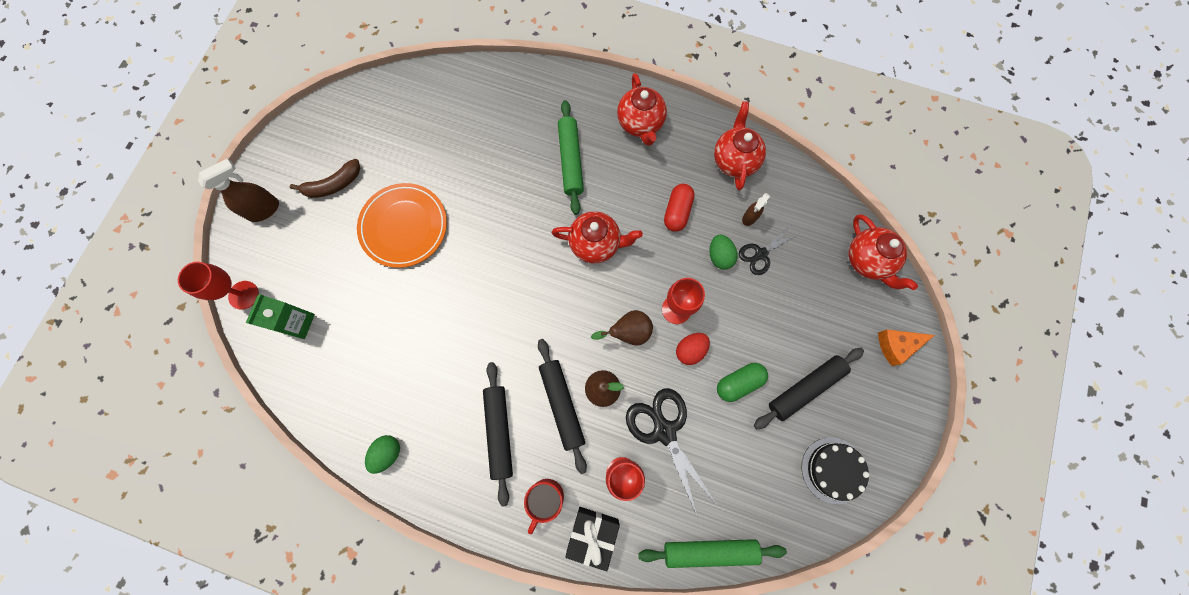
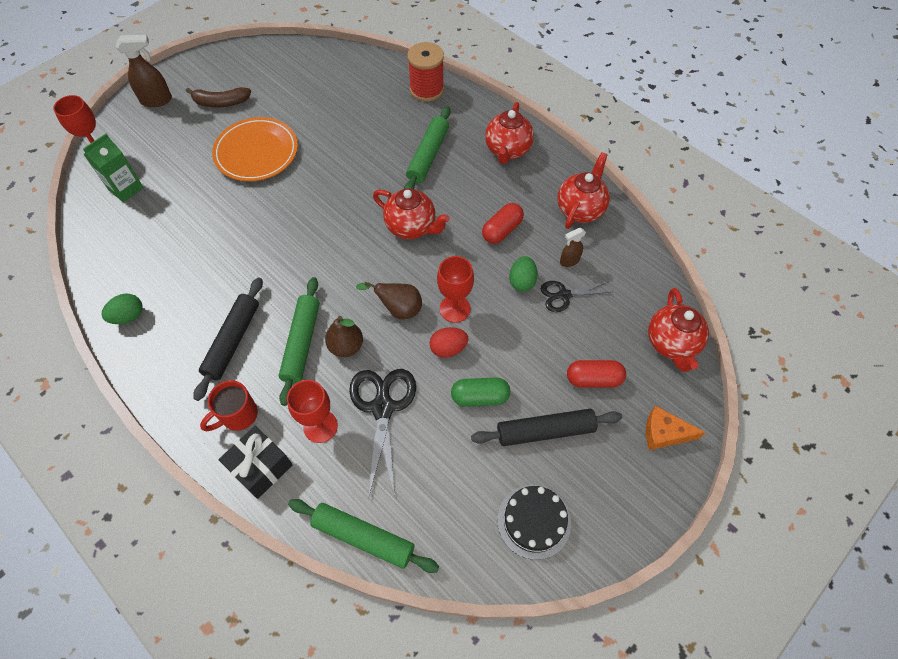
camera: 25 degrees right, 15 degrees down
black rolling pin [538,339,587,474] -> green rolling pin [279,277,320,406]
none -> red spool [407,42,444,101]
none -> red capsule [567,360,626,387]

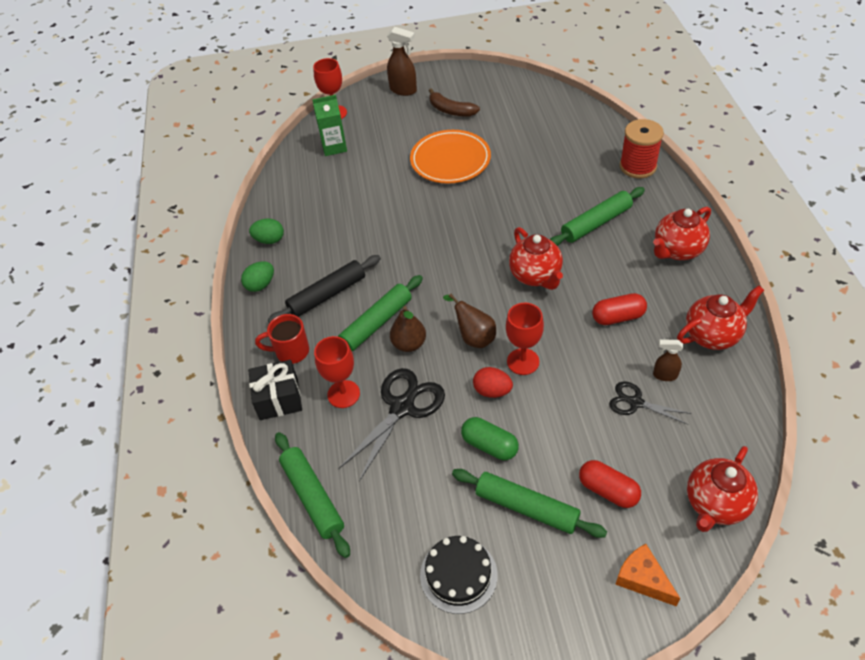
camera: 40 degrees right, 10 degrees down
black rolling pin [471,409,622,446] -> green rolling pin [452,469,607,538]
green egg [509,256,538,292] -> green egg moved to [241,261,274,292]

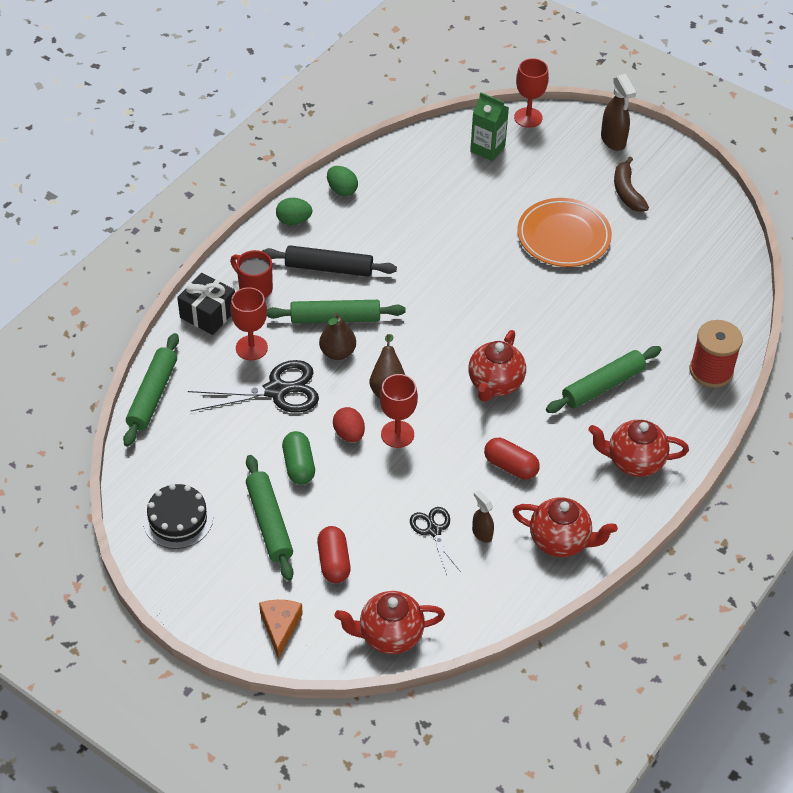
camera: 40 degrees right, 0 degrees up
green rolling pin [550,187,645,246] -> green rolling pin turned 45 degrees counterclockwise [546,346,662,413]

